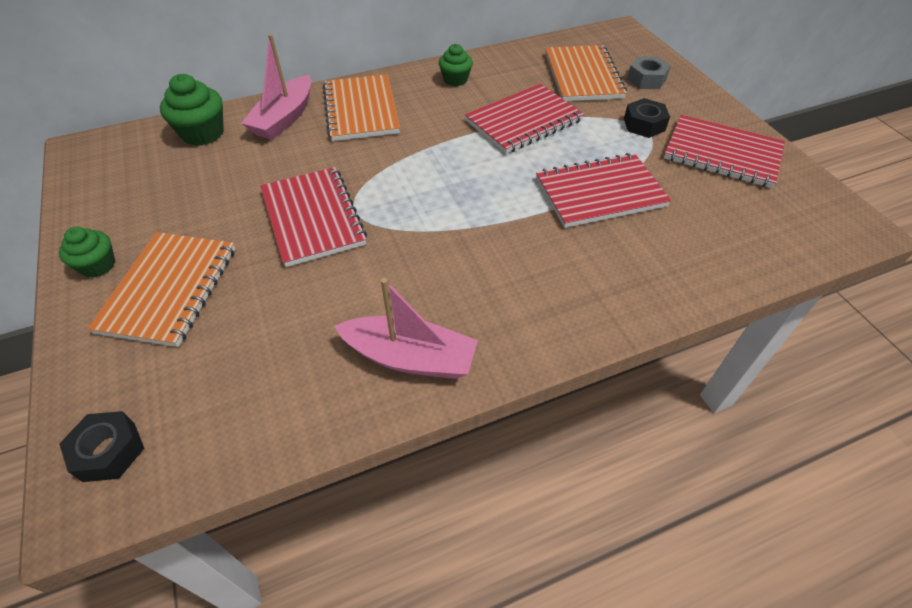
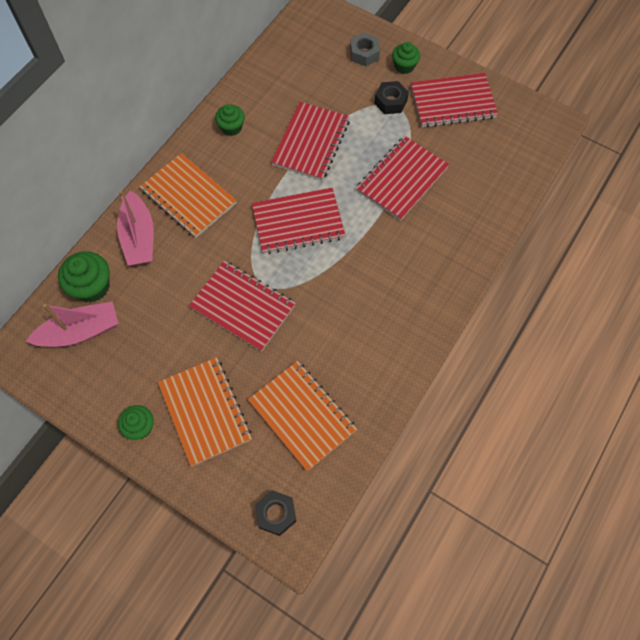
camera: 35 degrees left, 15 degrees up
pink boat [334,278,478,379] -> pink boat moved to [25,302,119,347]
orange notebook [545,45,627,101] -> orange notebook moved to [248,361,357,471]
none -> red notebook [252,188,346,254]
none -> green cupcake [392,42,420,74]

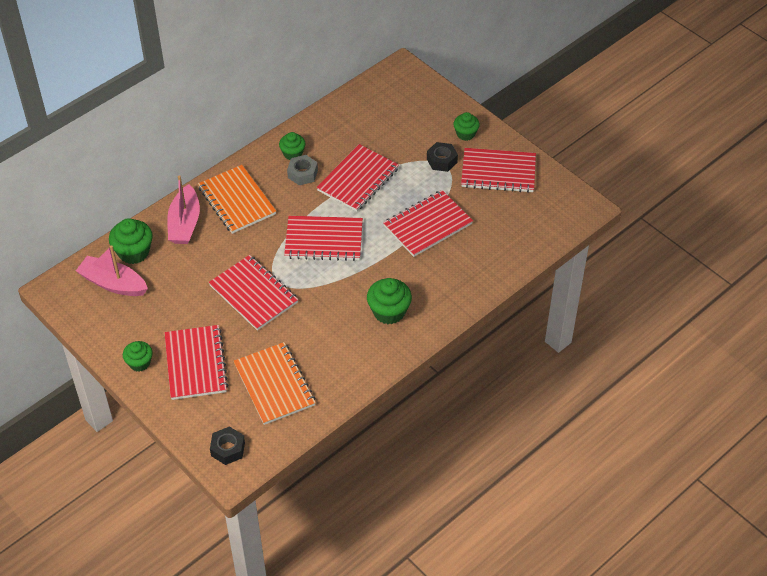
camera: 15 degrees right, 15 degrees down
pink boat [25,302,119,347] -> pink boat turned 150 degrees counterclockwise [76,245,148,296]
orange notebook [158,357,252,466] -> red notebook [164,325,228,400]
grey nut [350,33,380,67] -> grey nut moved to [287,155,318,185]
none -> green cupcake [367,278,412,324]

